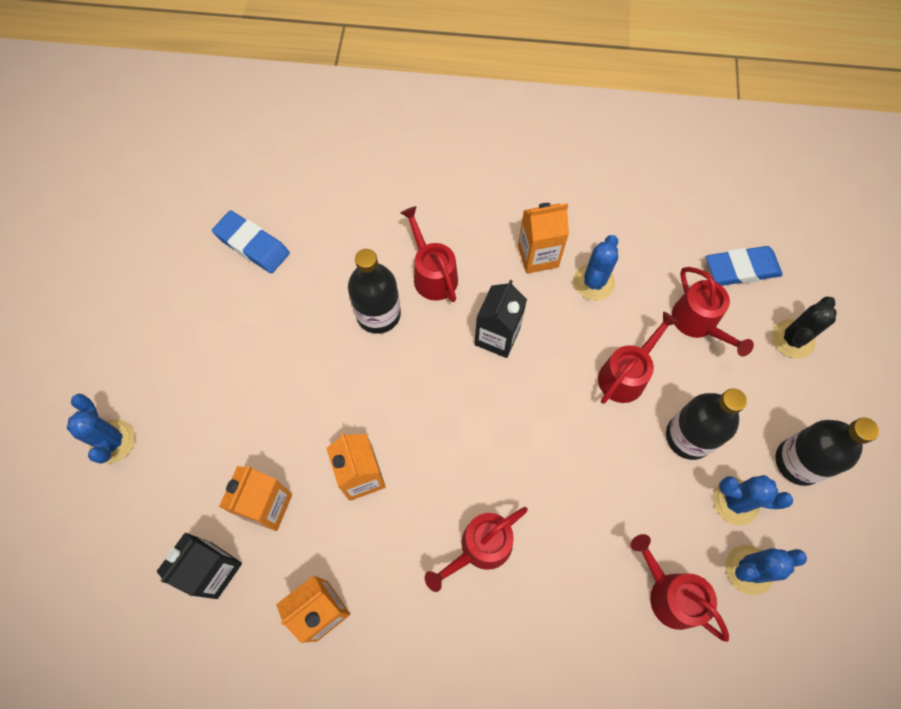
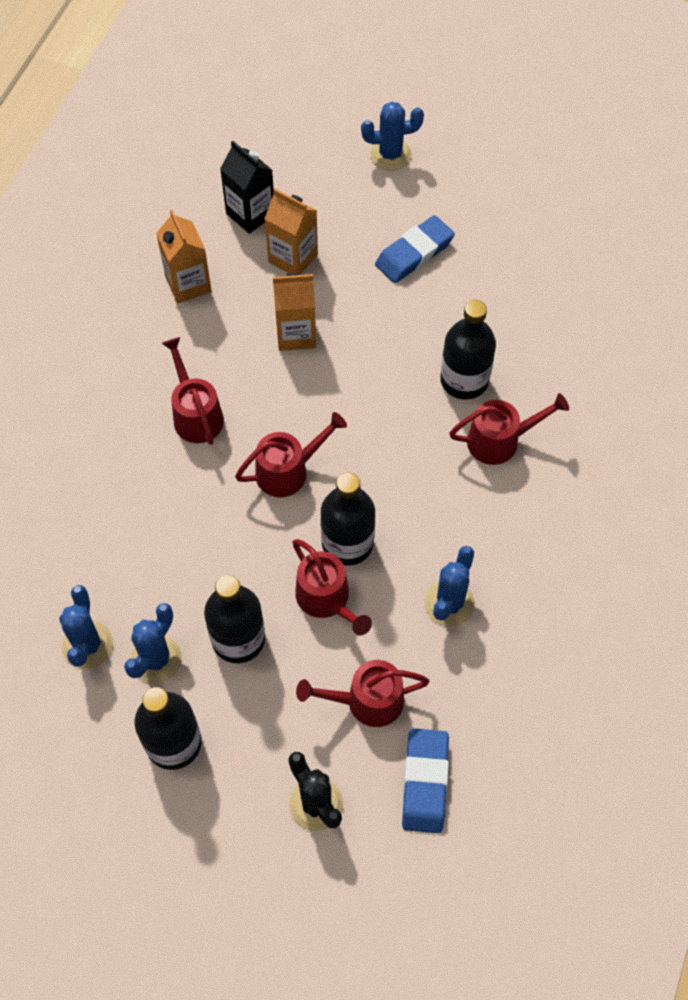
camera: 105 degrees right, 5 degrees down
blue eraser [212,211,290,273] -> blue eraser moved to [375,215,455,283]
black carton [474,280,527,358] -> none
orange carton [518,203,569,274] -> none
blue cactus [574,235,618,300] -> blue cactus turned 75 degrees clockwise [425,546,475,626]
red watering can [630,534,729,642] -> red watering can moved to [235,412,347,497]
none -> black bottle [321,472,375,566]

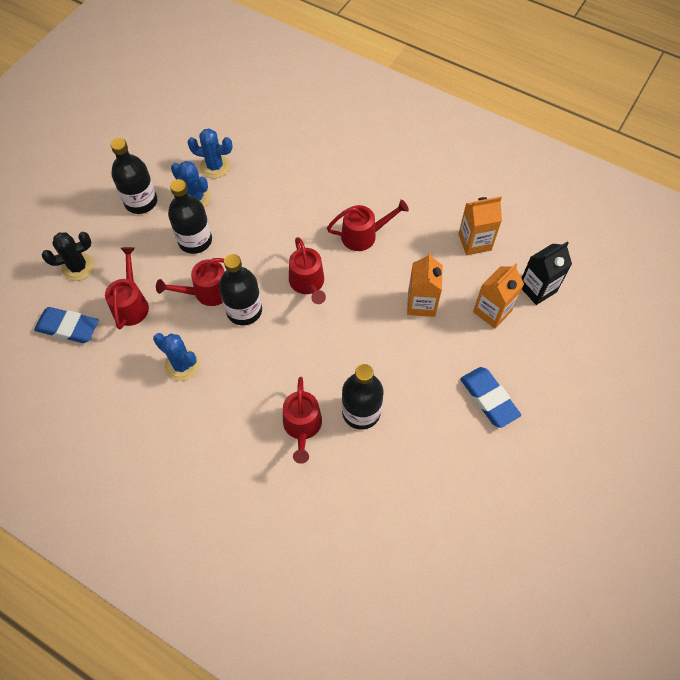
camera: 100 degrees right, 0 degrees up
blue cactus [361,102,424,171] -> none

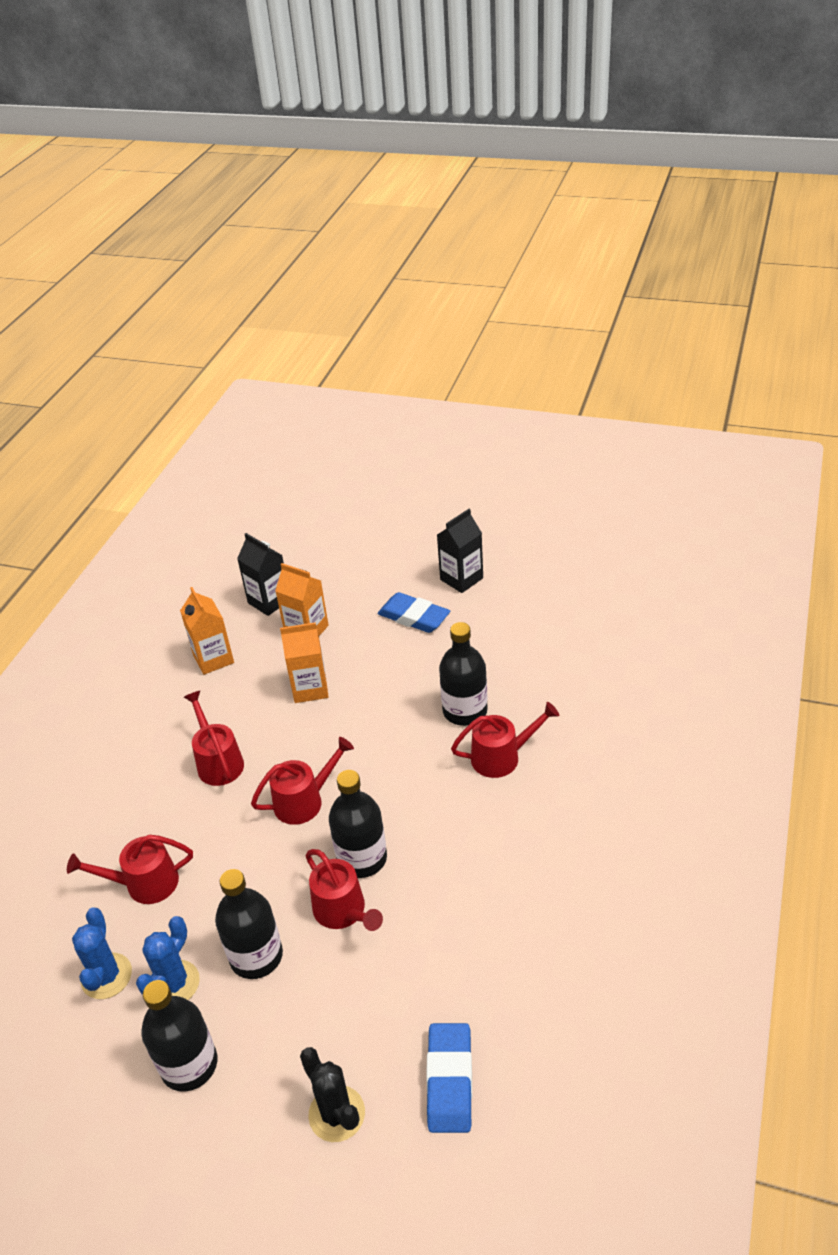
camera: 100 degrees left, 20 degrees down
red watering can [105,247,149,330] -> red watering can moved to [67,834,193,904]
blue cactus [153,333,200,381] -> none
blue eraser [460,367,521,428] -> blue eraser turned 75 degrees clockwise [377,592,450,633]
none -> black carton [437,509,483,593]

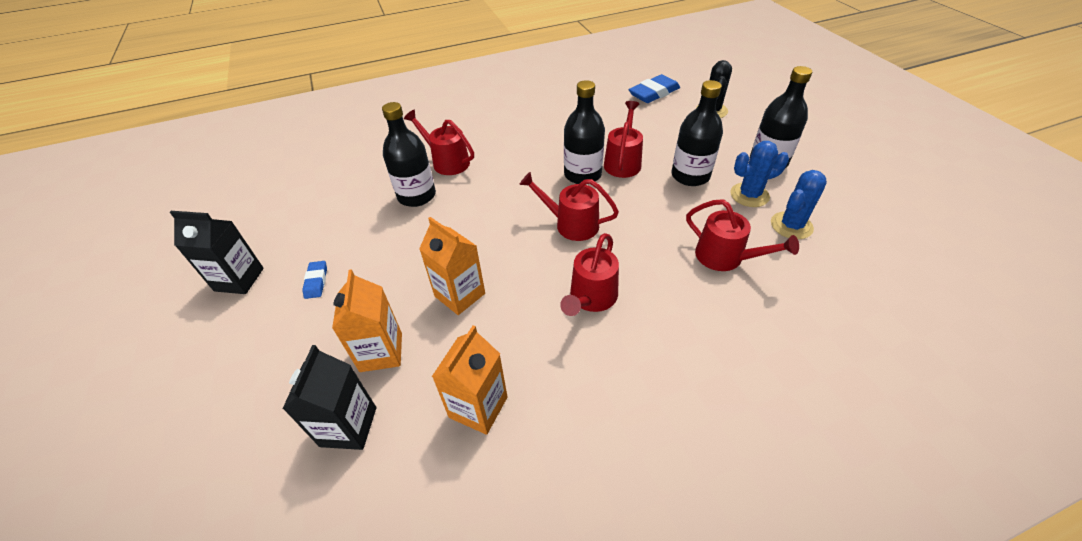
camera: 130 degrees left, 5 degrees up
blue eraser [377,592,450,633] -> blue eraser [302,261,327,299], size x0.54

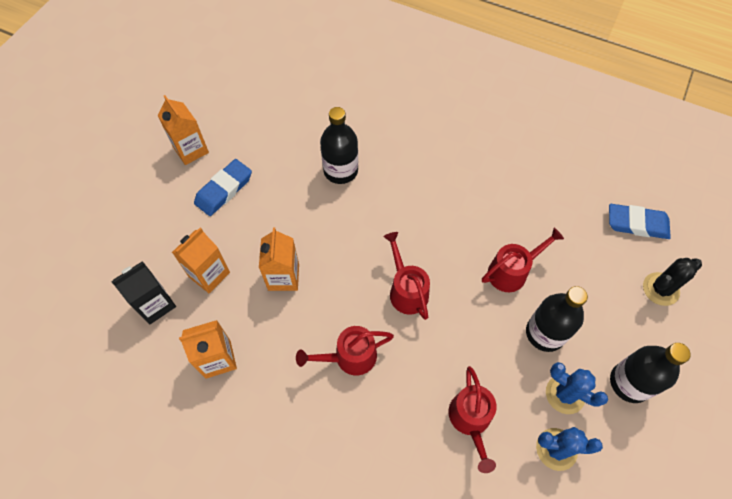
camera: 45 degrees right, 15 degrees up
black carton [170,211,264,294] -> orange carton [157,95,209,165]
blue eraser [302,261,327,299] -> blue eraser [194,159,252,216], size x1.86
red watering can [404,110,474,175] -> none
black bottle [564,80,605,185] -> none

